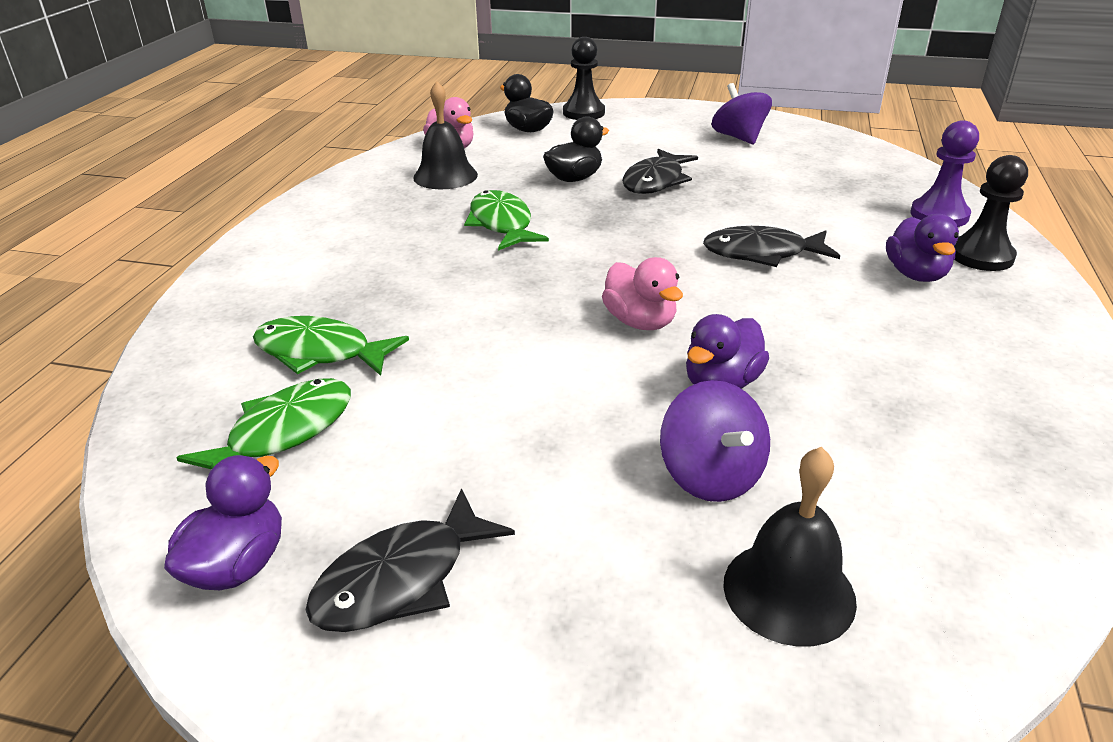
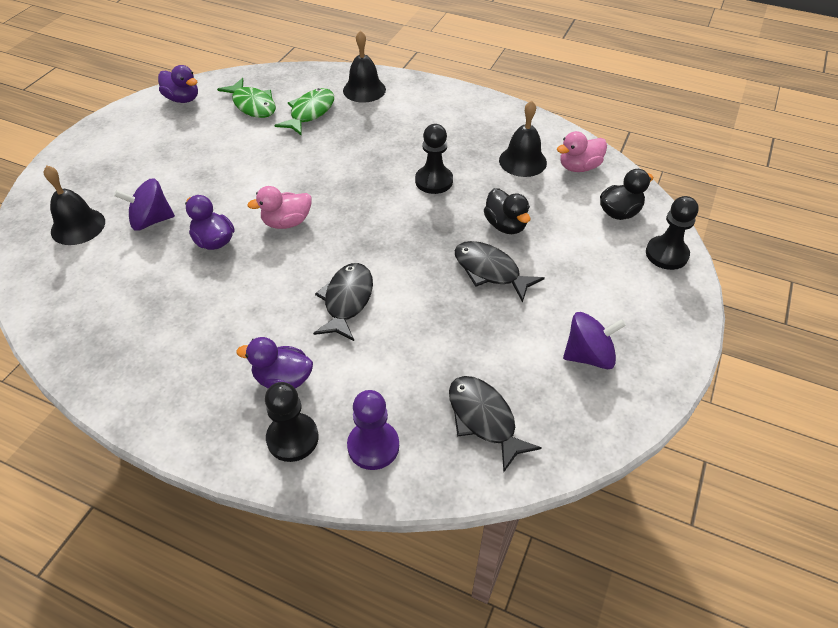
camera: 100 degrees right, 15 degrees up
black fish [305,488,515,632] -> black fish moved to [449,376,542,473]
green fish [464,190,549,251] -> black pawn [415,124,453,194]
none -> black bell [343,30,386,103]

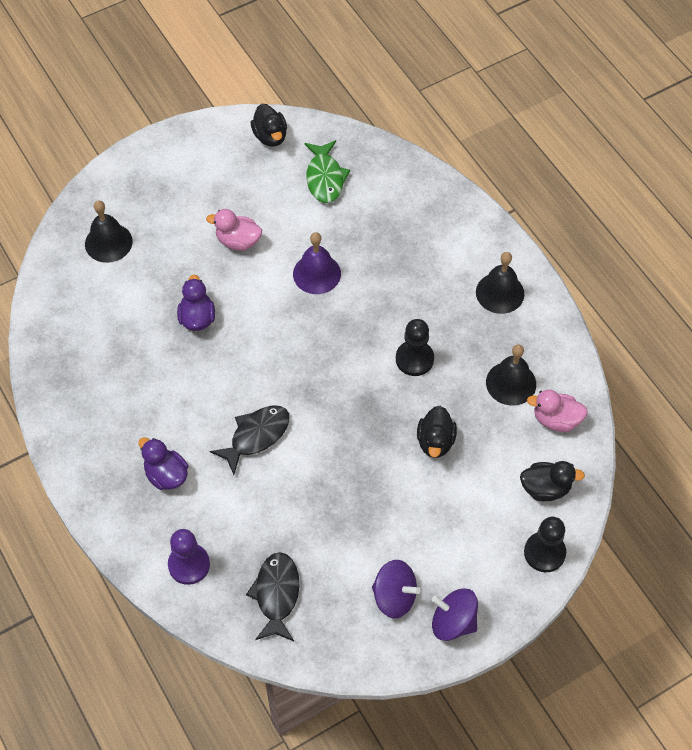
camera: 35 degrees right, 10 degrees up
purple spinning top [114,178,175,231] -> purple spinning top moved to [431,588,478,641]
purple duck [158,65,198,103] -> black duck [251,104,287,147]
pink duck [247,186,312,229] -> pink duck moved to [206,209,262,251]
black pawn [265,382,319,462] -> none
green fish [274,88,334,136] -> none
black bell [343,30,386,103] -> black bell moved to [476,252,524,314]
black fish [455,241,545,303] -> none
none -> purple bell [293,232,341,294]

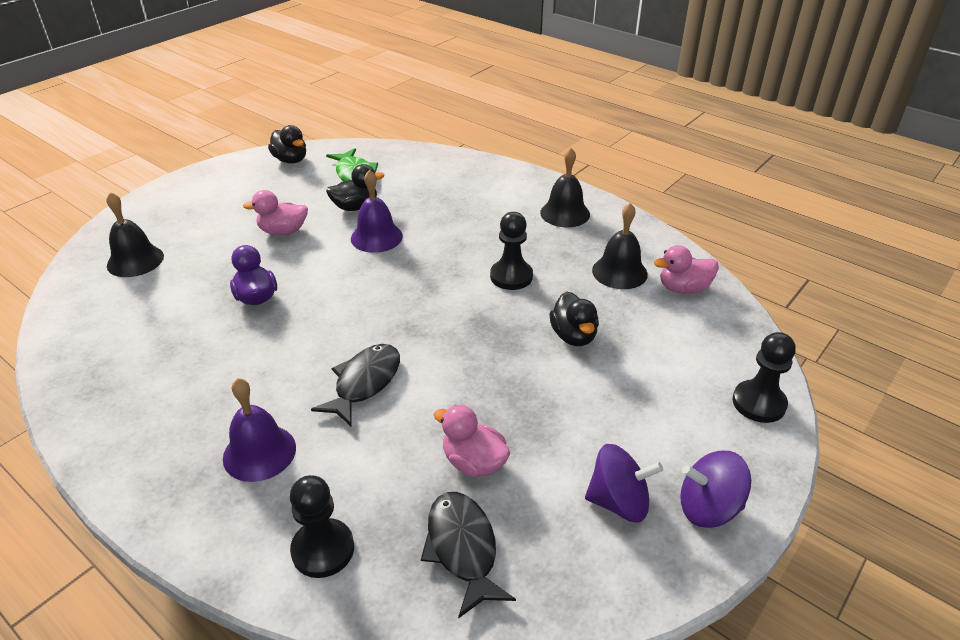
camera: 20 degrees left, 20 degrees down
purple duck [138,437,188,490] -> purple bell [223,378,296,482]
purple pawn [168,529,210,585] -> black pawn [290,475,354,578]
black duck [520,461,585,501] -> black duck moved to [326,164,384,211]
none -> pink duck [434,405,510,477]

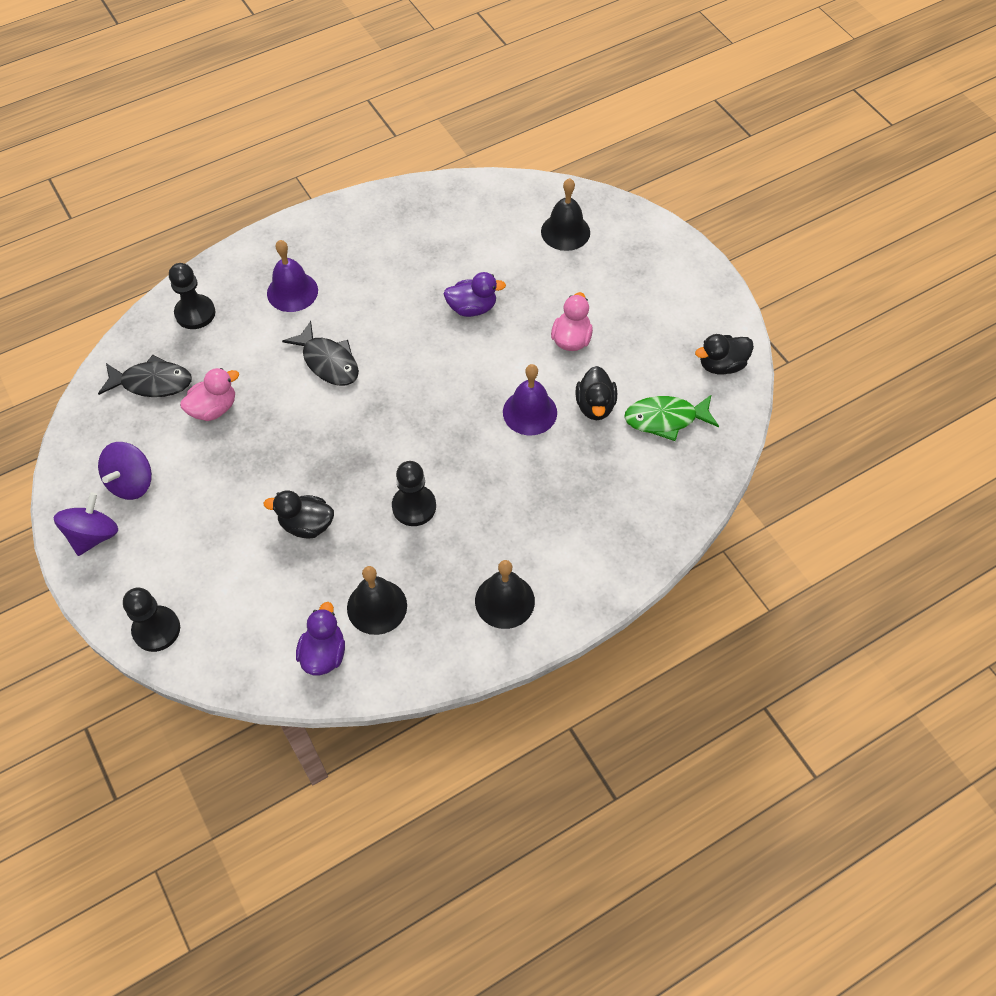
camera: 110 degrees right, 20 degrees up
pink duck [654,245,719,294] -> purple duck [296,602,345,675]

